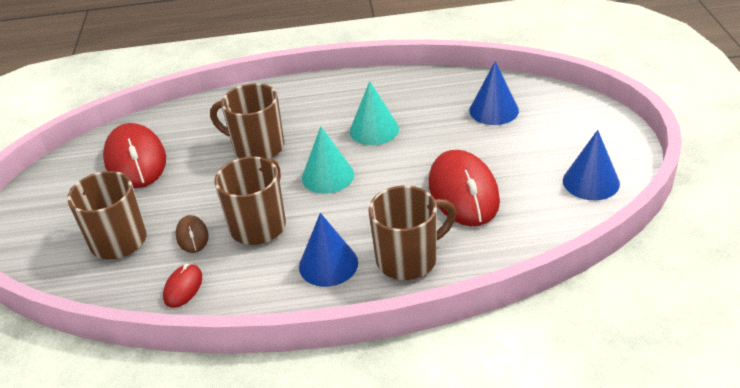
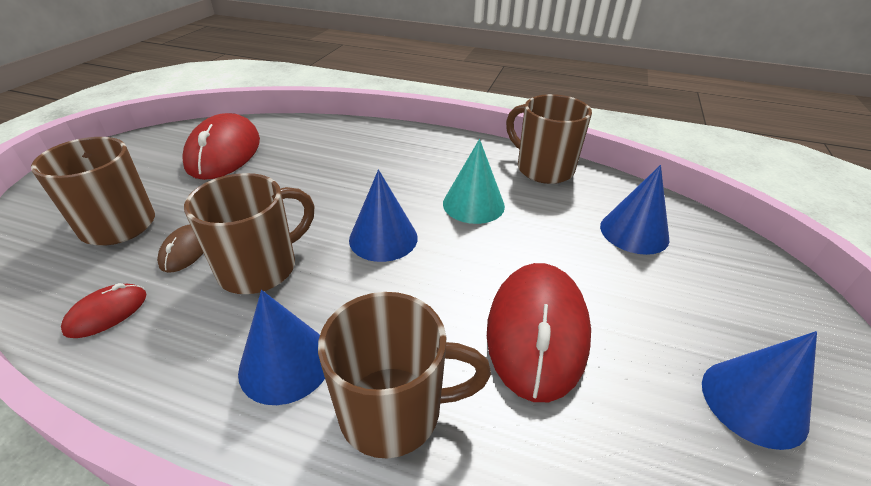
camera: 20 degrees right, 0 degrees up
brown mug [210,83,284,159] -> brown mug moved to [506,94,592,184]
turquoise cone [302,126,354,194] -> blue cone [349,169,418,262]

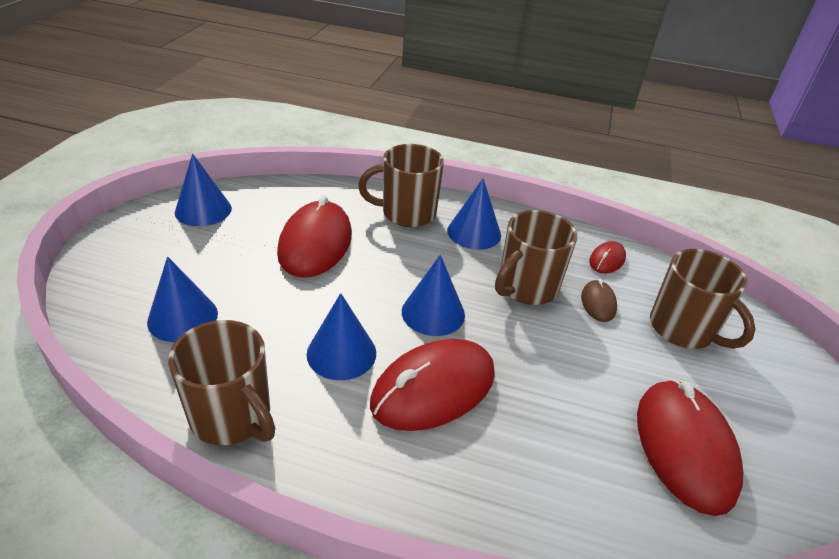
camera: 175 degrees right, 0 degrees up
turquoise cone [443,139,505,224] -> blue cone [307,293,376,380]
none -> red mouse [370,339,495,431]

